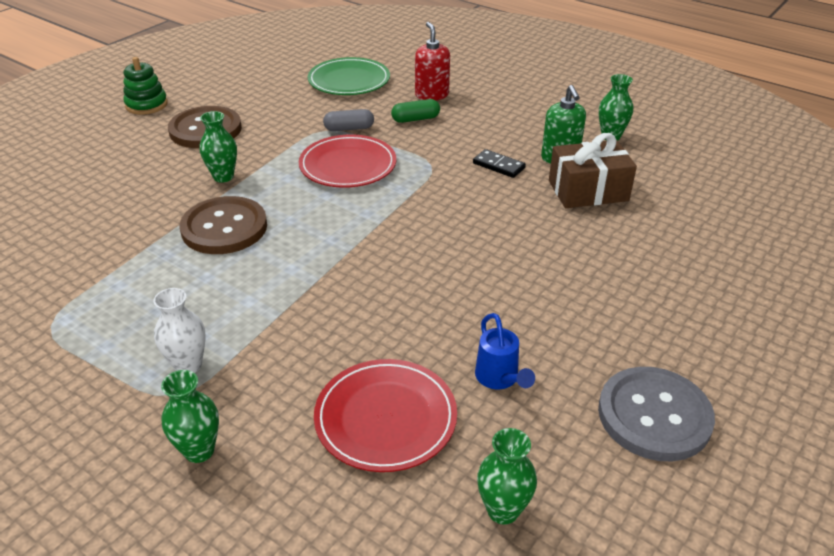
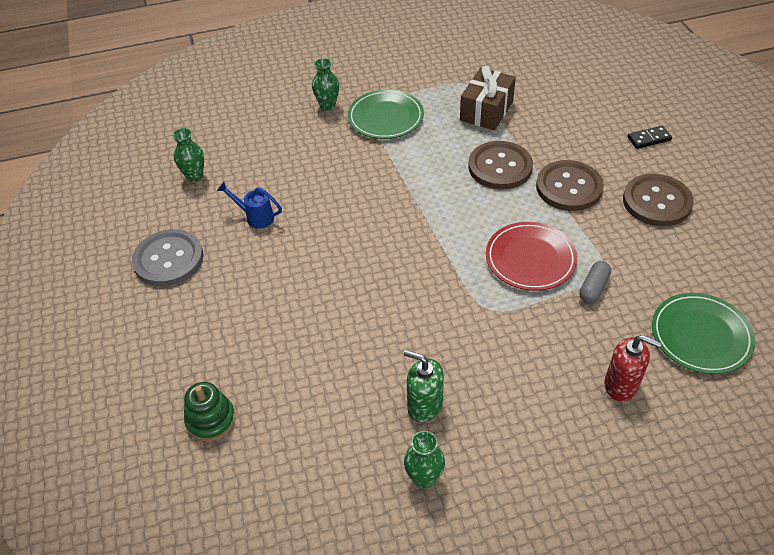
camera: 130 degrees right, 10 degrees up
green stacking toy [123,57,168,115] -> green stacking toy moved to [184,382,235,442]
white vase [153,288,205,373] -> green plate [348,89,424,139]
green vase [199,111,237,183] -> brown button [536,160,604,211]
red plate [314,359,457,472] -> none
green capsule [391,99,440,123] -> none
black domino [473,149,526,178] -> black domino moved to [627,126,672,149]
brown gift [549,133,637,208] -> brown gift moved to [460,66,516,130]

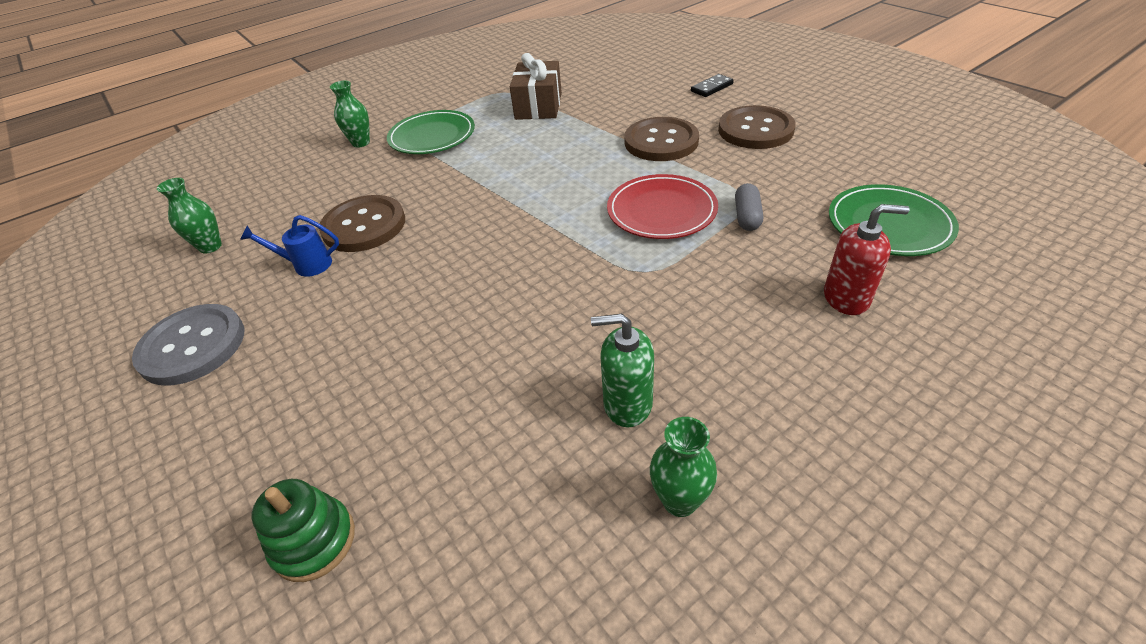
camera: 20 degrees left, 5 degrees down
brown button [468,141,533,190] -> brown button moved to [319,195,405,252]

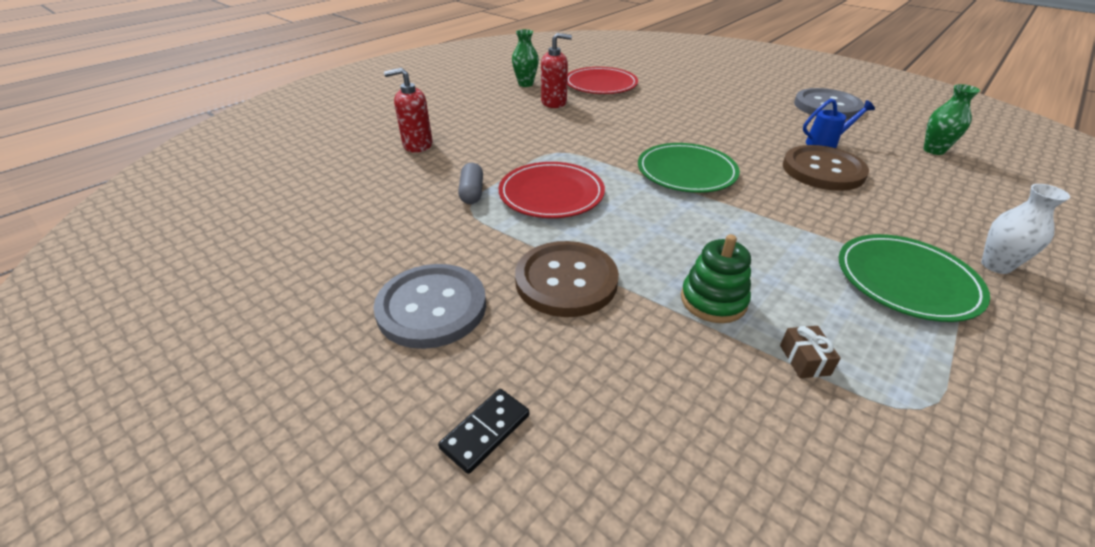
camera: 165 degrees right, 5 degrees down
green stacking toy [251,479,355,582] -> green stacking toy moved to [681,234,751,323]
green vase [330,81,370,148] -> white vase [981,184,1070,274]
brown gift [510,53,562,120] -> brown gift [780,326,841,378], size x0.42
green soap dispenser [591,314,654,427] -> red soap dispenser [541,33,572,108]
brown button [718,105,796,149] -> grey button [373,264,486,349]
green plate [829,184,959,256] -> green plate moved to [638,143,740,193]
none -> red plate [567,67,638,94]

